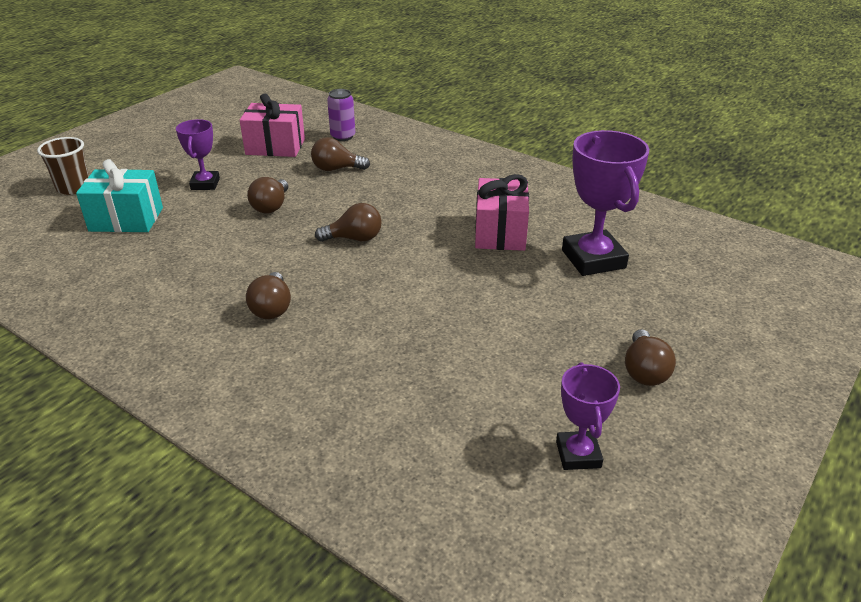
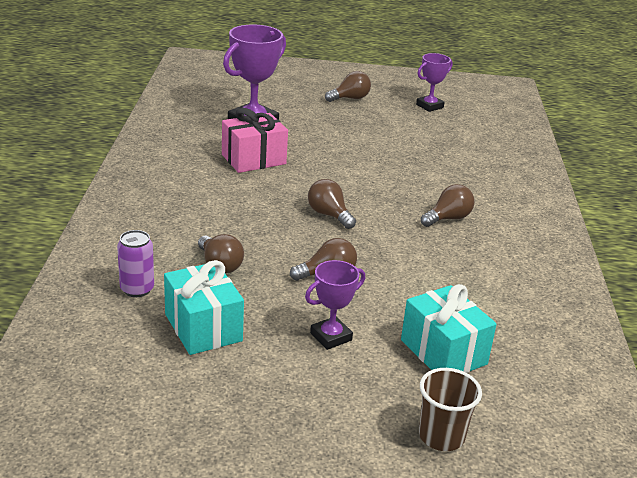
camera: 125 degrees left, 5 degrees down
pink gift [240,94,305,157] -> turquoise gift [164,260,244,355]

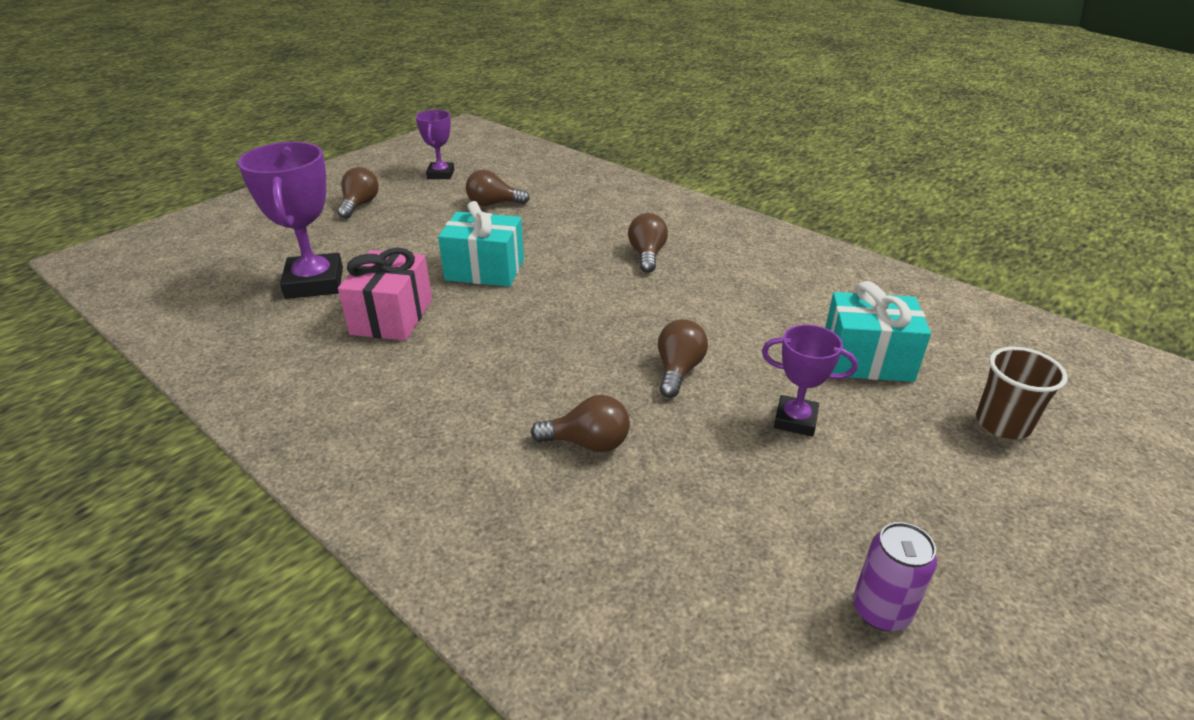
camera: 50 degrees left, 5 degrees up
purple can [117,230,154,297] -> purple can moved to [853,522,937,631]
turquoise gift [164,260,244,355] -> turquoise gift moved to [438,201,524,287]
purple trophy [305,260,365,350] -> purple trophy turned 75 degrees counterclockwise [762,325,858,436]
brown light bulb [308,179,356,229] -> brown light bulb moved to [466,170,530,206]

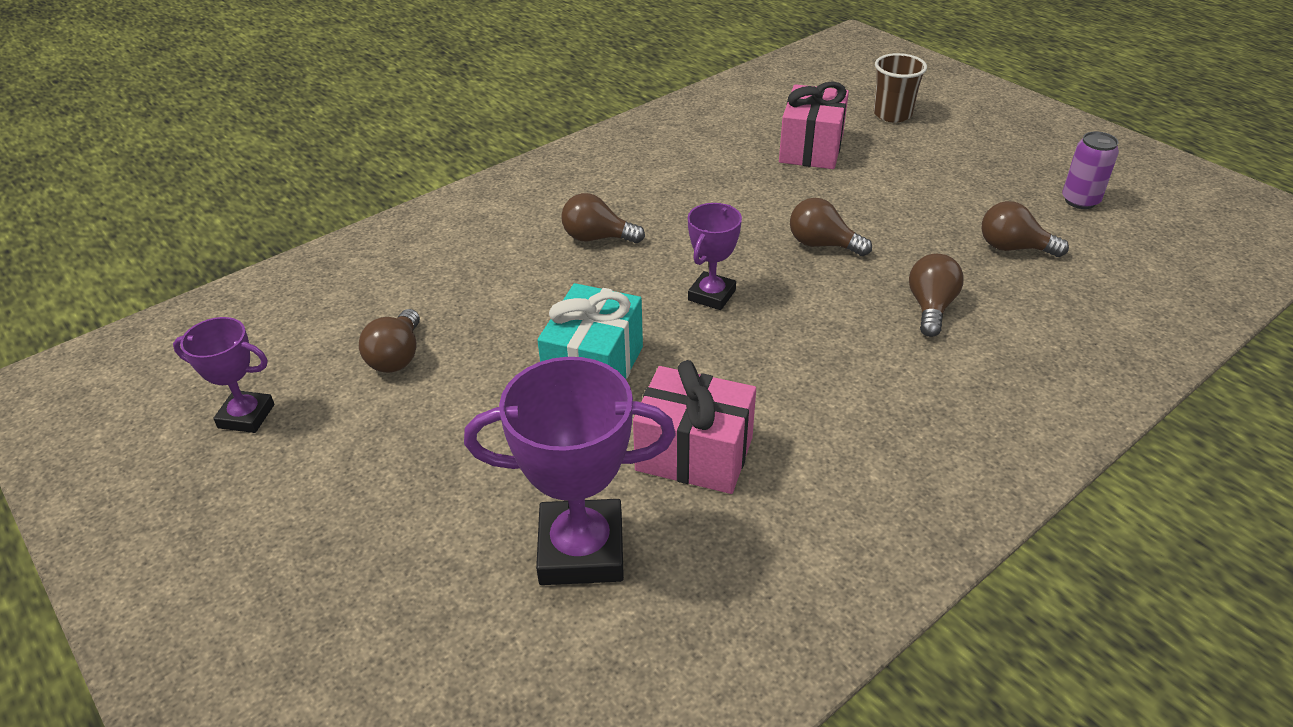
camera: 80 degrees left, 5 degrees up
brown light bulb [337,167,379,219] -> brown light bulb moved to [981,201,1069,257]
purple trophy [762,325,858,436] -> purple trophy moved to [688,203,742,310]
turquoise gift [825,281,931,382] -> pink gift [779,81,849,169]

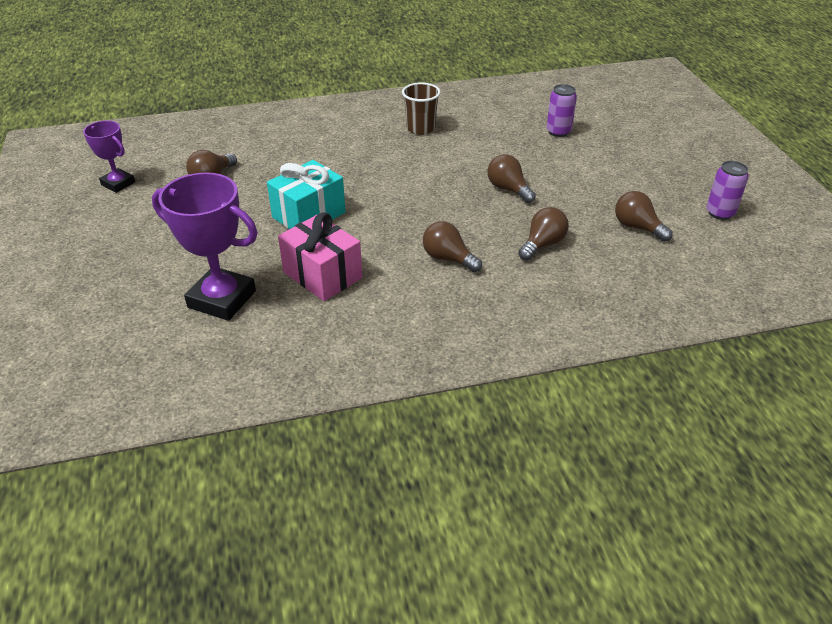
camera: 25 degrees right, 0 degrees up
brown light bulb [561,193,645,243] -> brown light bulb moved to [423,221,482,272]
purple trophy [688,203,742,310] -> none
pink gift [779,81,849,169] -> purple can [546,84,577,137]
brown cup [874,53,927,123] -> brown cup moved to [402,82,441,135]

